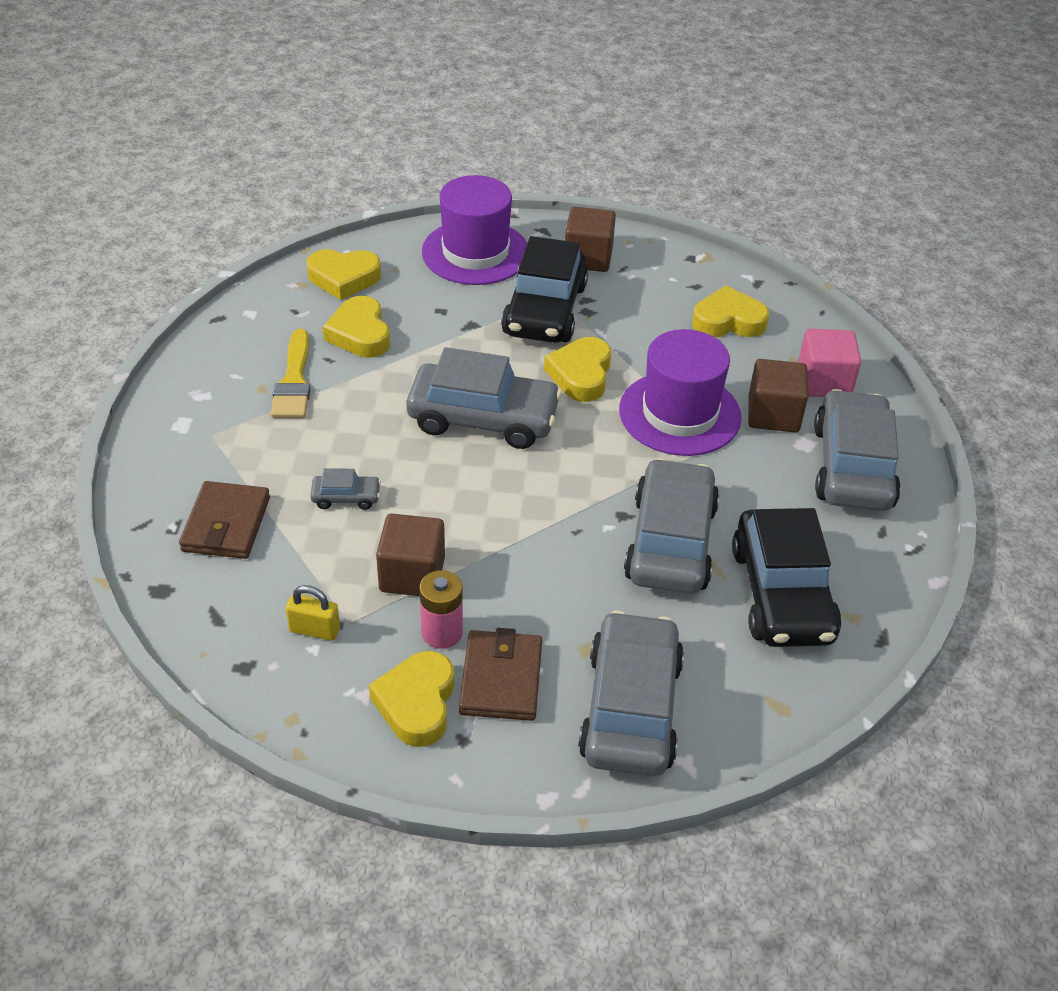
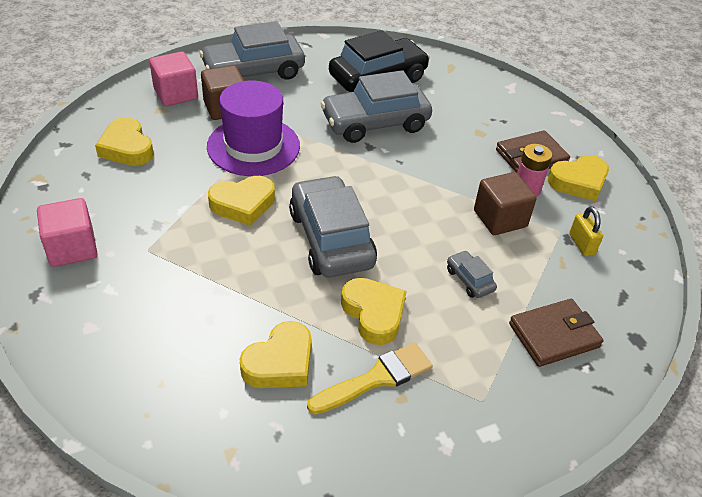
camera: 120 degrees left, 0 degrees up
yellow heart [306,249,381,300] -> yellow heart moved to [341,278,406,345]
purple hat [422,175,527,285] -> none
black car [501,236,588,343] -> none
brown cube [565,207,616,272] -> pink cube [37,198,97,267]
grey car [578,611,684,777] -> none

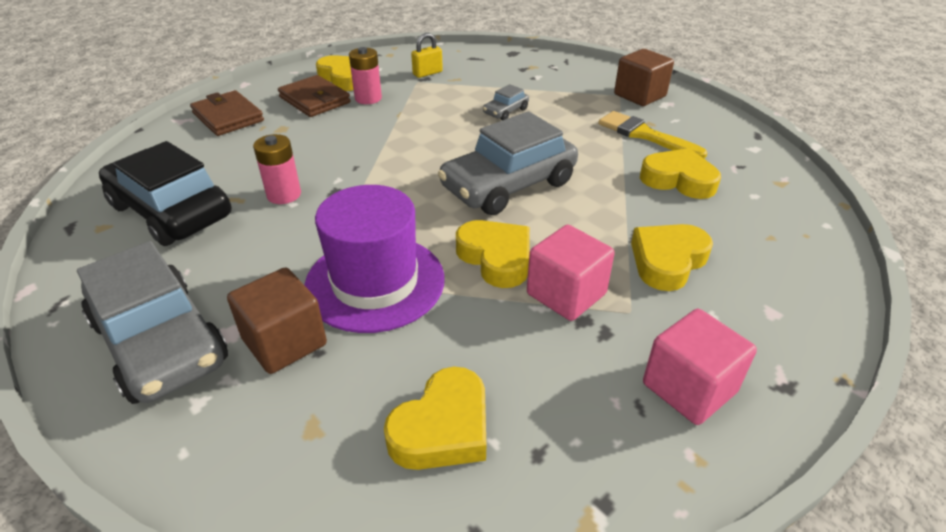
camera: 105 degrees left, 5 degrees down
pink cube [149,51,198,106] -> pink cube moved to [527,225,615,321]
grey car [321,70,432,143] -> pink battery [253,134,301,204]
yellow heart [341,278,406,345] -> yellow heart moved to [631,224,713,291]
brown cube [474,172,537,235] -> brown cube moved to [614,49,674,106]
brown wallet [509,299,603,367] -> brown wallet moved to [190,90,264,136]

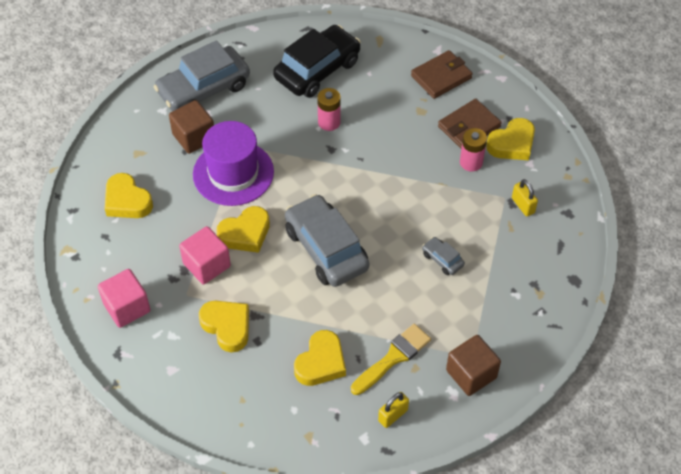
camera: 95 degrees right, 15 degrees up
none -> yellow padlock [378,392,409,428]

